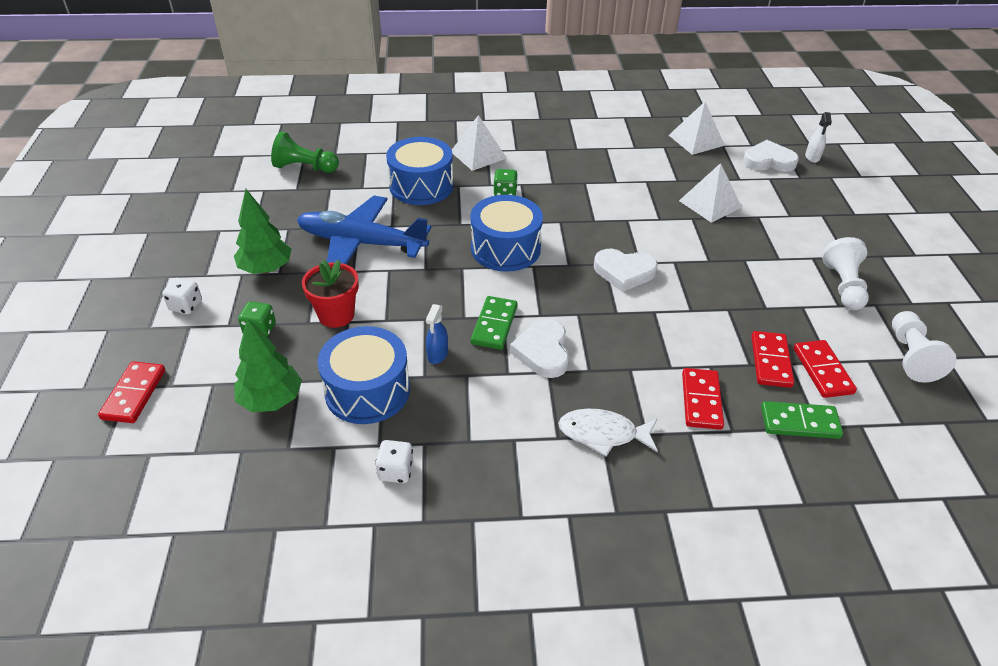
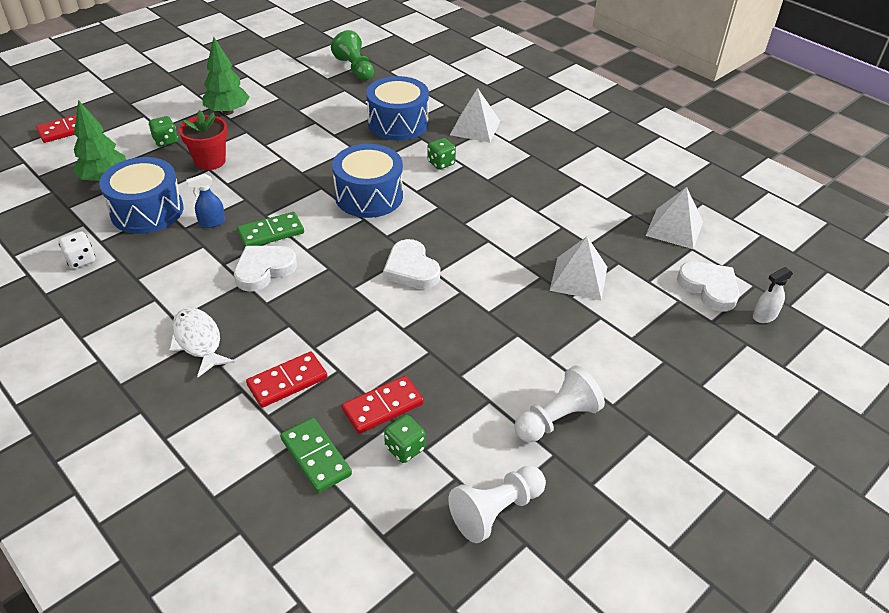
camera: 50 degrees right, 0 degrees up
white dice [162,278,202,314] -> none
blue plane [297,196,431,265] -> none
red domino [794,340,857,398] -> green dice [384,415,425,463]

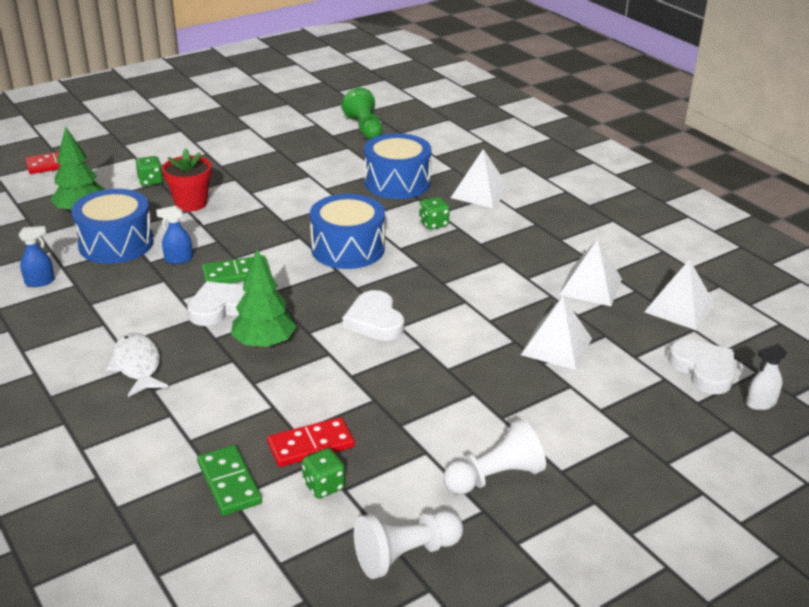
camera: 10 degrees right, 10 degrees down
white dice [59,231,95,269] -> blue spray bottle [19,226,55,287]
green tree [203,37,250,115] -> green tree moved to [231,250,296,348]
red domino [246,352,328,408] -> none
none -> white pyramid [559,239,622,306]

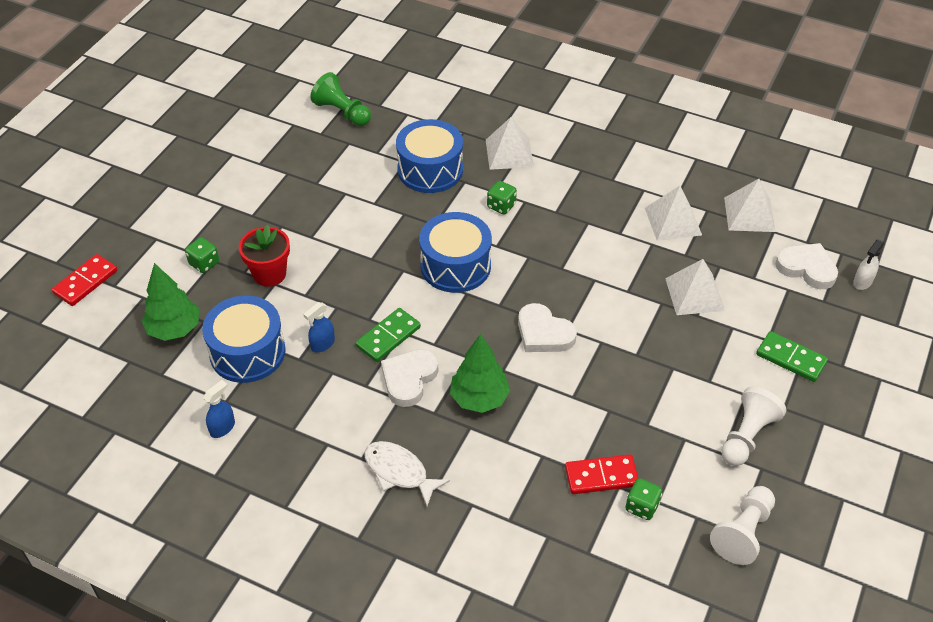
camera: 30 degrees left, 15 degrees up
green domino [197,445,262,516] -> green domino moved to [756,331,828,382]
red domino [267,417,355,467] -> red domino turned 45 degrees clockwise [565,454,638,494]

